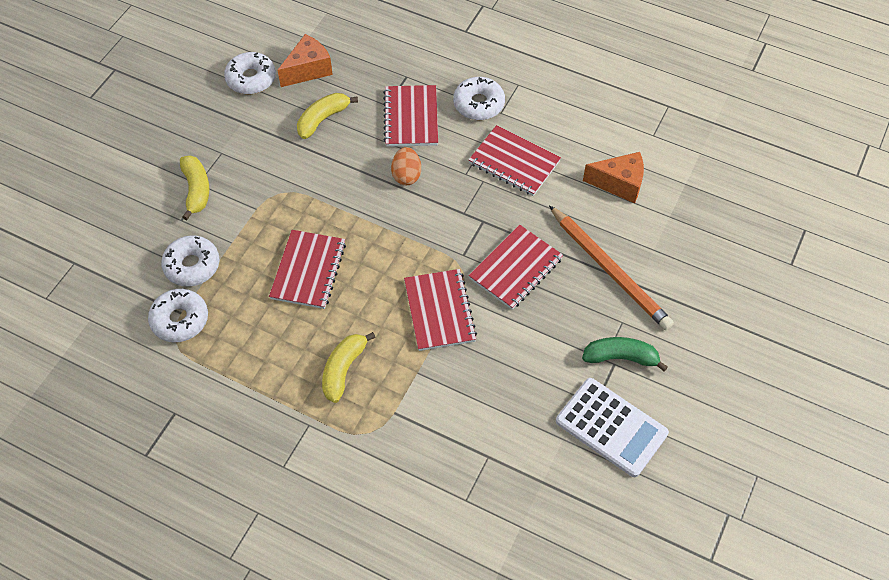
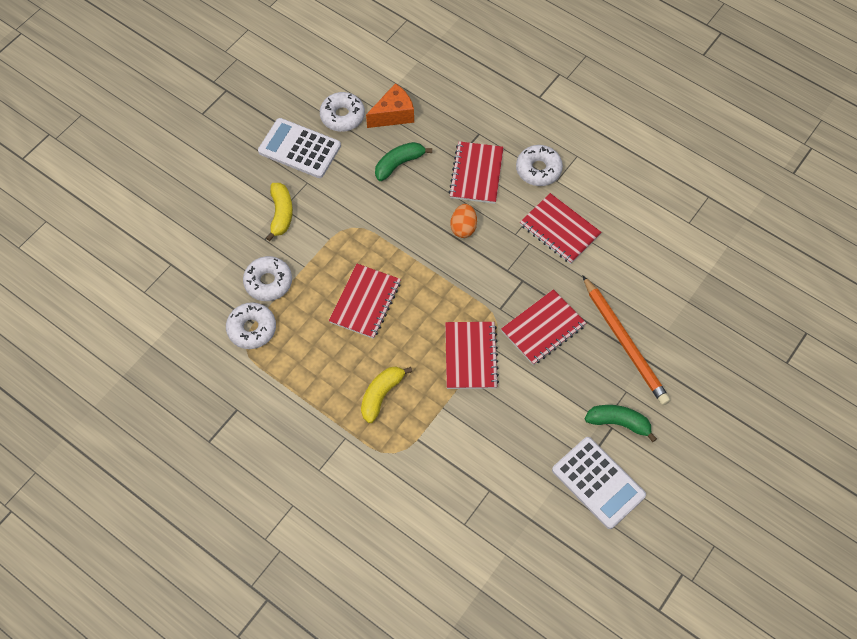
camera: 10 degrees right, 5 degrees up
yellow banana [297,93,358,139] -> green banana [375,142,432,181]
orange cheese [583,152,644,203] -> none
none -> white calculator [258,118,341,178]

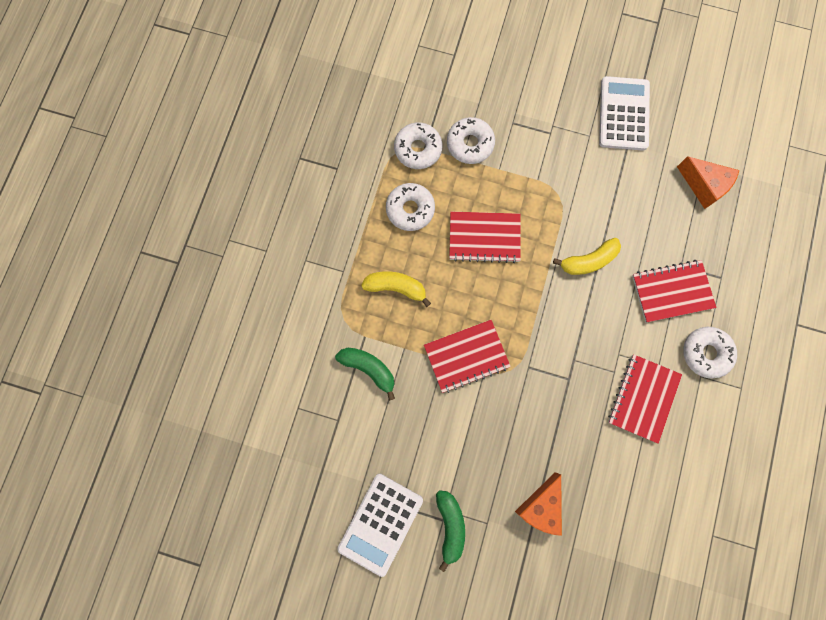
camera: 70 degrees right, 15 degrees up
yellow banana [266,183,293,241] -> yellow banana moved to [553,238,621,275]
white donut [320,92,365,132] -> white donut moved to [386,183,435,231]
green banana [375,142,432,181] -> green banana moved to [335,348,395,401]
orange egg [450,204,477,238] -> none
red notebook [501,289,586,365] -> none
orange pencil [582,275,670,405] -> orange cheese [515,472,562,536]

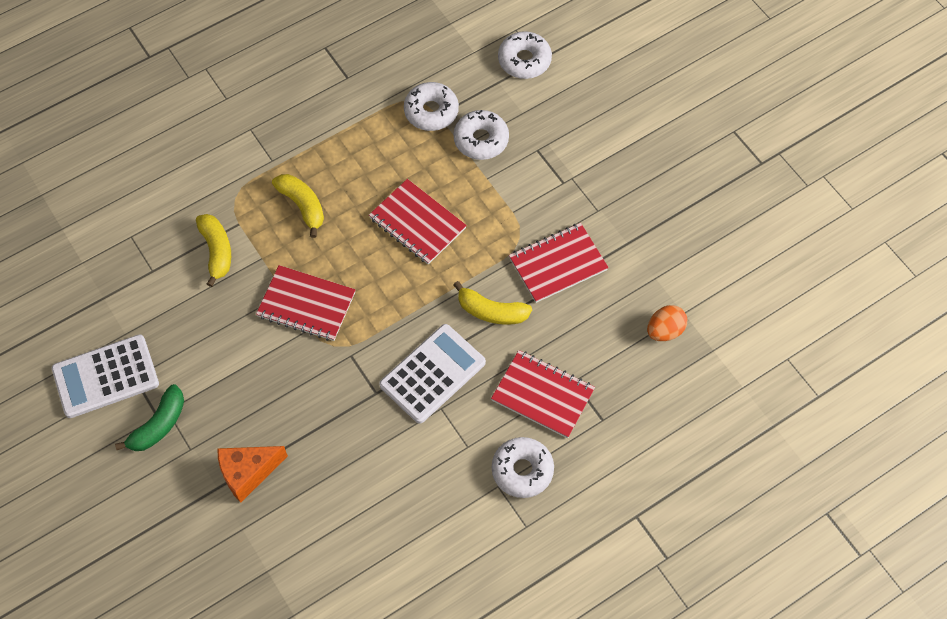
camera: 40 degrees right, 15 degrees down
green banana [335,348,395,401] -> yellow banana [196,214,231,287]
white donut [386,183,435,231] -> white donut moved to [498,31,552,79]
white calculator [599,76,650,151] -> white calculator moved to [379,324,486,424]
red notebook [608,354,682,444] -> red notebook moved to [509,223,609,303]
orange cheese [677,156,739,209] -> orange egg [647,305,687,341]

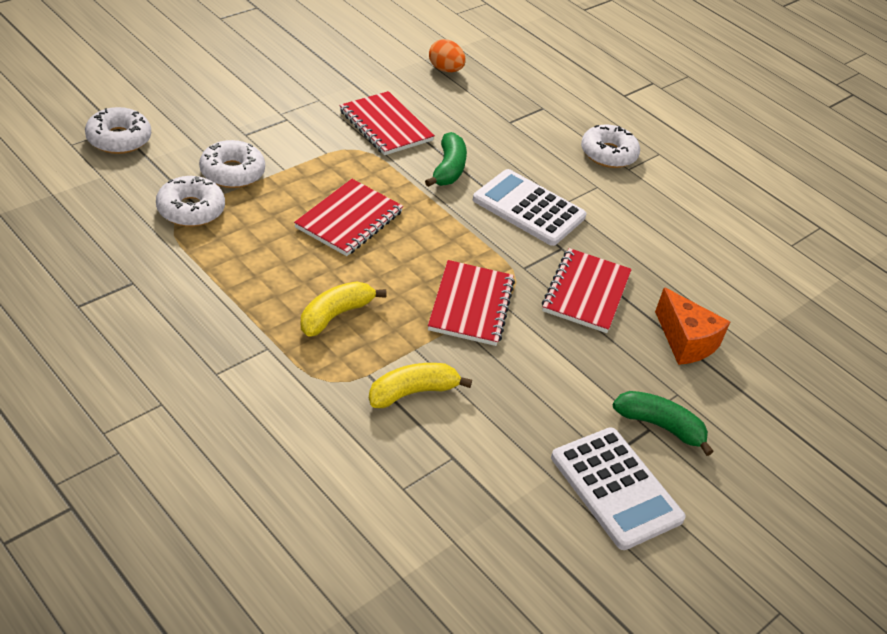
camera: 105 degrees left, 20 degrees down
yellow banana [454,281,532,325] -> green banana [425,132,467,187]
red notebook [491,350,595,438] -> red notebook moved to [542,248,632,333]

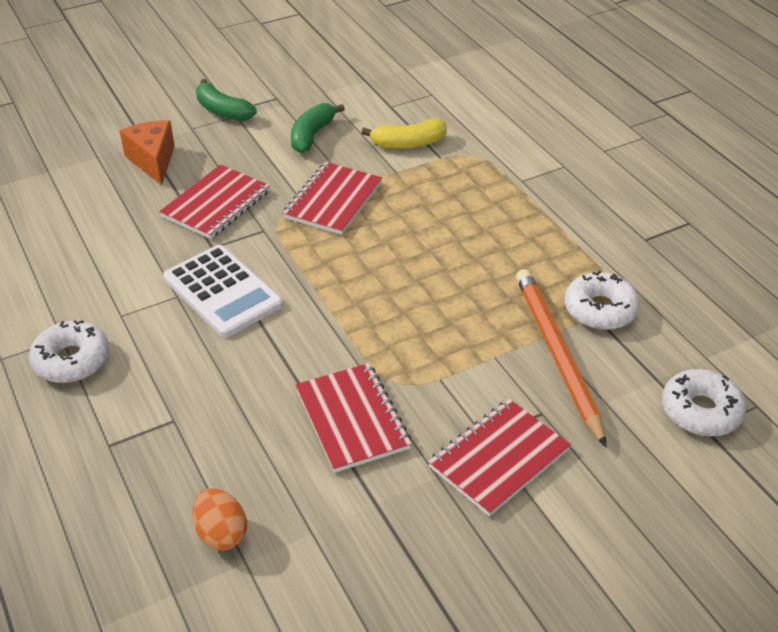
camera: 160 degrees left, 0 degrees up
white donut [199,140,265,188] -> orange pencil [516,269,607,447]
red notebook [294,179,403,256] -> red notebook moved to [428,399,571,516]
yellow banana [301,281,387,337] -> none
green banana [425,132,467,187] -> green banana moved to [291,103,345,153]
white calculator [551,427,686,550] -> none

